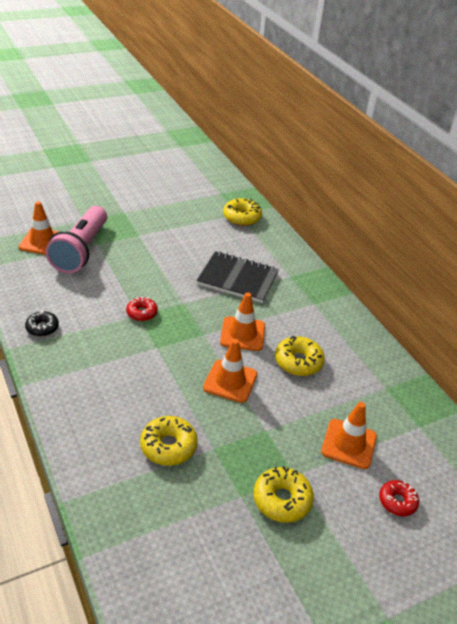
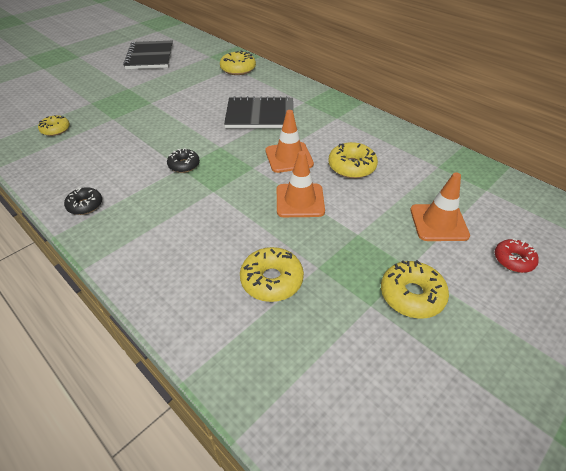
camera: 15 degrees left, 5 degrees up
orange traffic cone [19,201,59,255] -> yellow donut [38,115,70,136]
pink flashlight [45,206,107,273] -> none
red donut [126,296,158,321] -> black donut [167,148,200,173]
none -> black notebook [123,41,173,69]

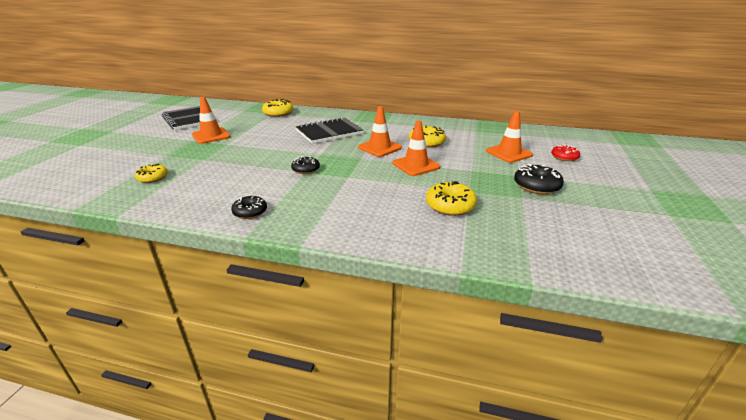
camera: 30 degrees left, 15 degrees down
yellow donut [381,260,449,319] -> black donut [514,164,564,194]
none -> orange traffic cone [192,97,231,144]

